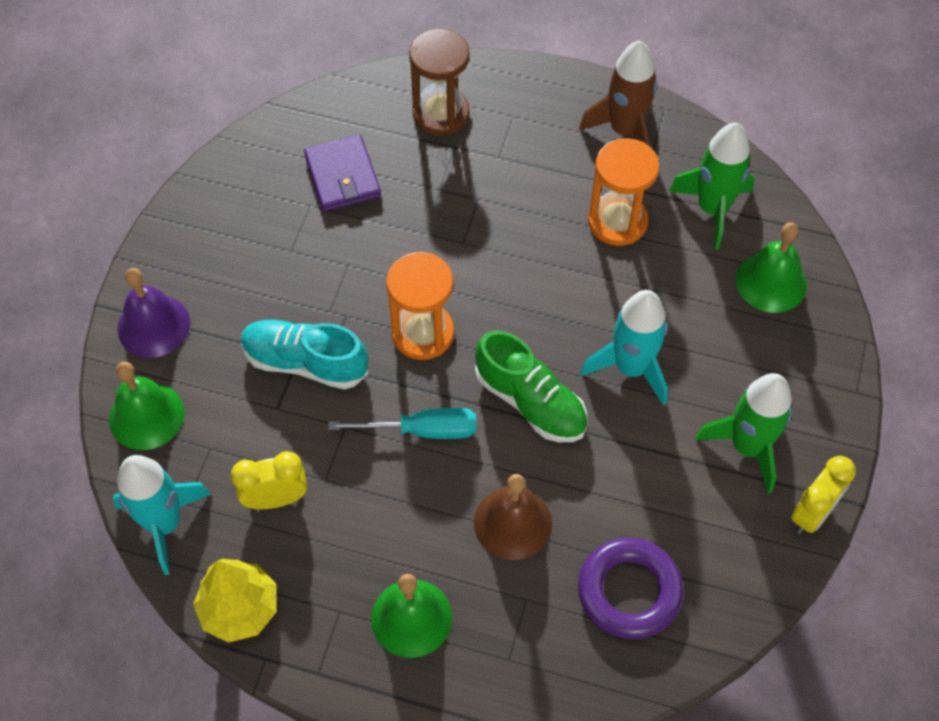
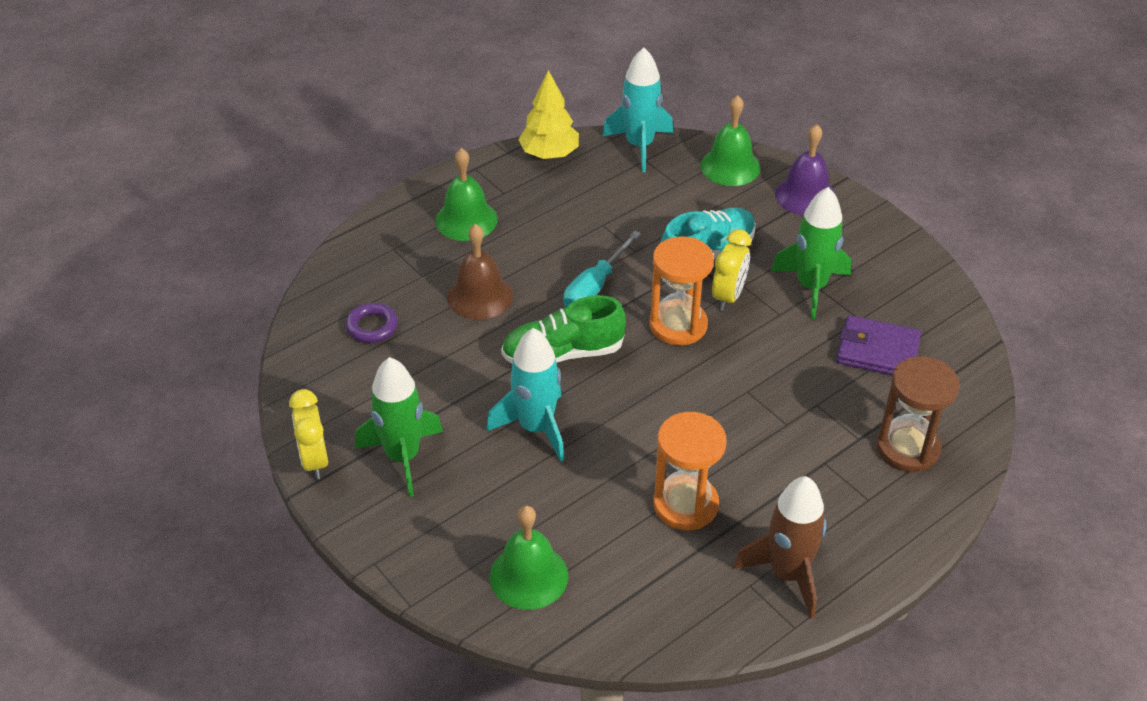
camera: 125 degrees right, 15 degrees down
yellow clock [231,451,307,509] -> yellow clock moved to [712,229,751,311]
purple ring [578,538,683,639] -> purple ring [346,303,398,343], size x0.60
green rocket [669,122,754,249] -> green rocket moved to [771,187,851,319]

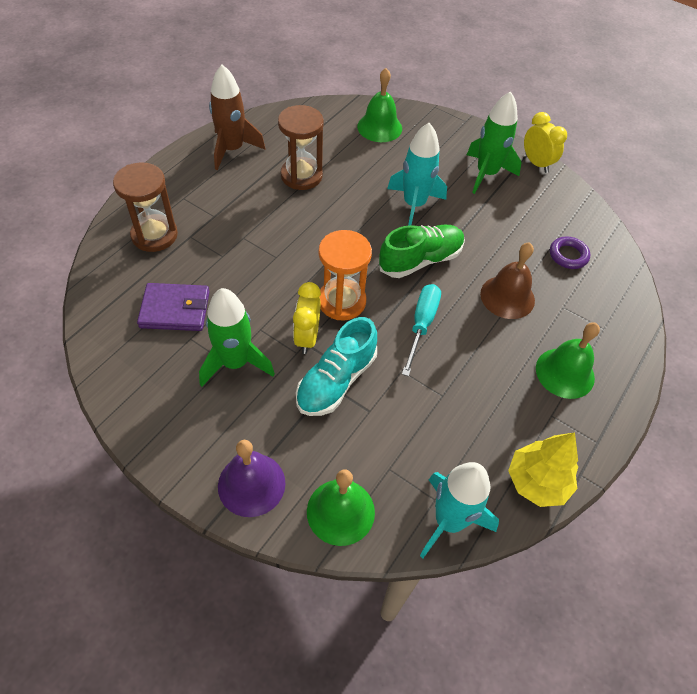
camera: 160 degrees right, 10 degrees up
orange hourglass [653,412,727,530] -> brown hourglass [278,105,324,190]

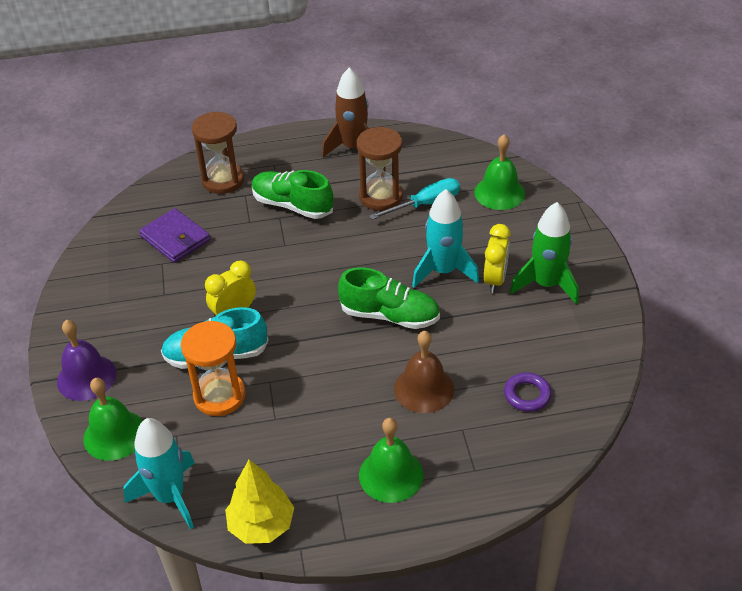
camera: 50 degrees right, 10 degrees down
green rocket [199,288,275,387] -> none
orange hourglass [319,230,372,321] -> orange hourglass moved to [181,321,246,416]
turquoise screwdriver [402,284,441,376] -> turquoise screwdriver moved to [369,178,460,220]
yellow clock [524,112,567,173] -> yellow clock moved to [484,224,511,293]
none -> green shoe [252,170,333,219]

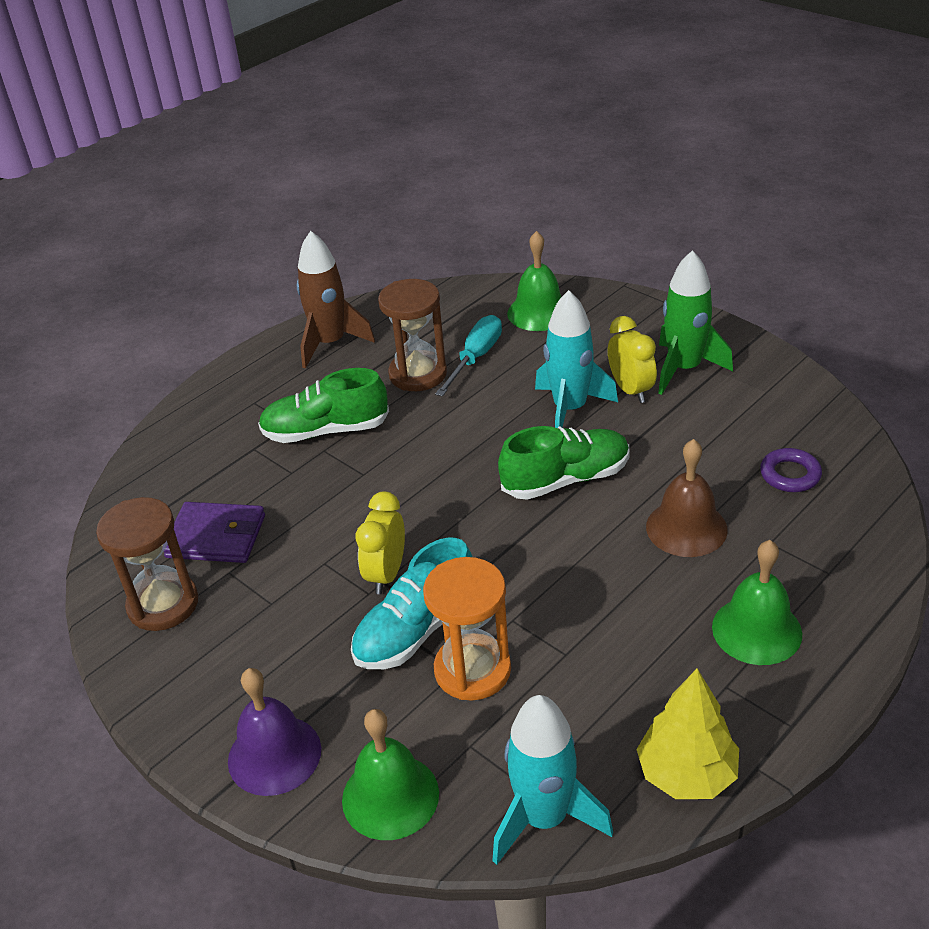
camera: 35 degrees left, 5 degrees down
brown hourglass [192,111,244,194] -> brown hourglass moved to [96,497,198,631]

